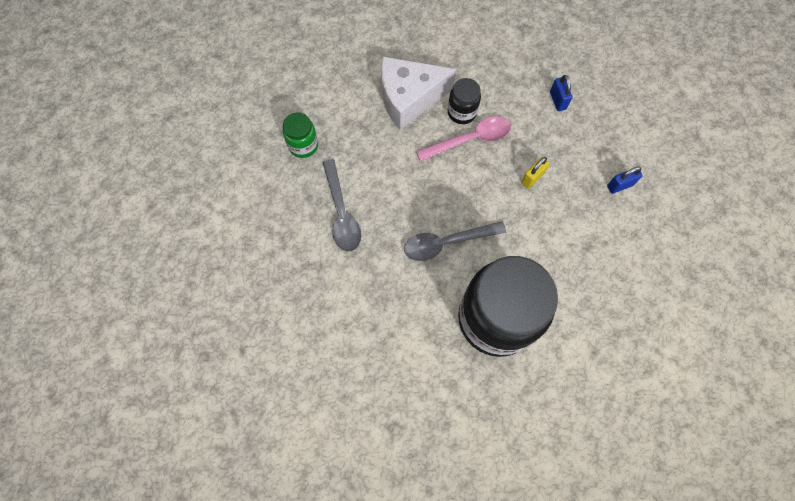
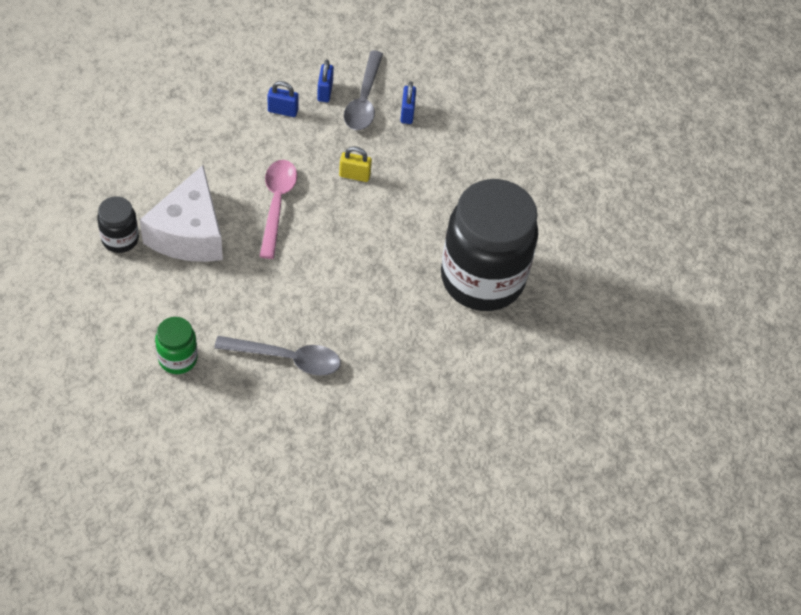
camera: 70 degrees left, 15 degrees down
grey spoon [404,221,506,261] -> grey spoon moved to [344,51,383,130]
black jar [448,78,481,124] -> black jar moved to [97,196,139,253]
yellow padlock [521,157,550,189] -> yellow padlock turned 60 degrees counterclockwise [339,146,372,182]
none -> blue padlock [317,60,334,102]

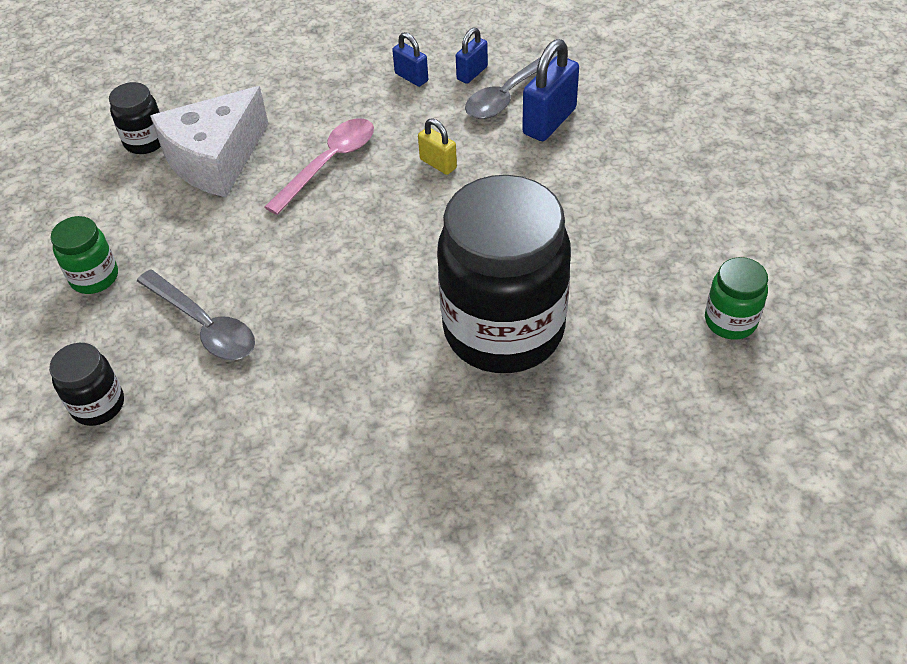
camera: 40 degrees right, 5 degrees down
blue padlock [400,81,416,124] -> blue padlock [522,39,579,141], size x1.73
none -> black jar [49,343,124,426]
none -> green jar [705,257,768,340]

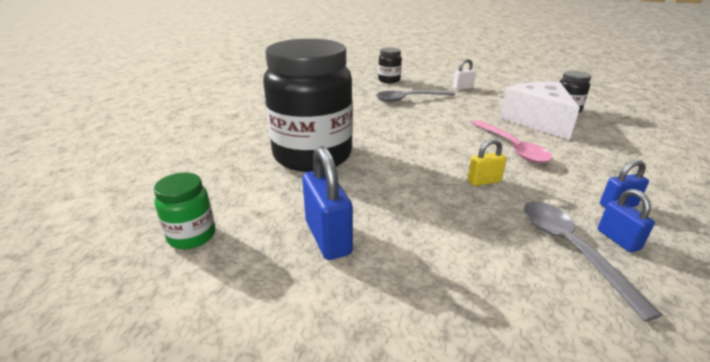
camera: 120 degrees right, 20 degrees down
green jar [50,216,118,294] -> white padlock [453,59,476,90]
blue padlock [522,39,579,141] -> blue padlock moved to [302,146,353,260]

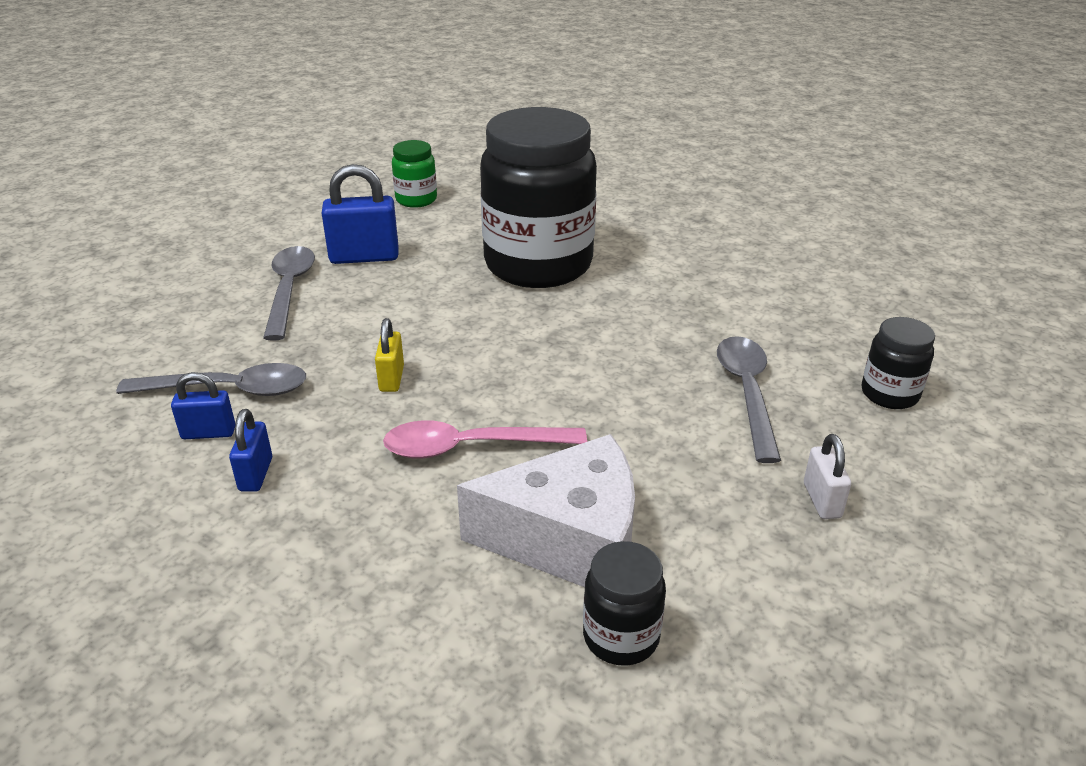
camera: 105 degrees right, 5 degrees up
none -> grey spoon [263,246,315,341]

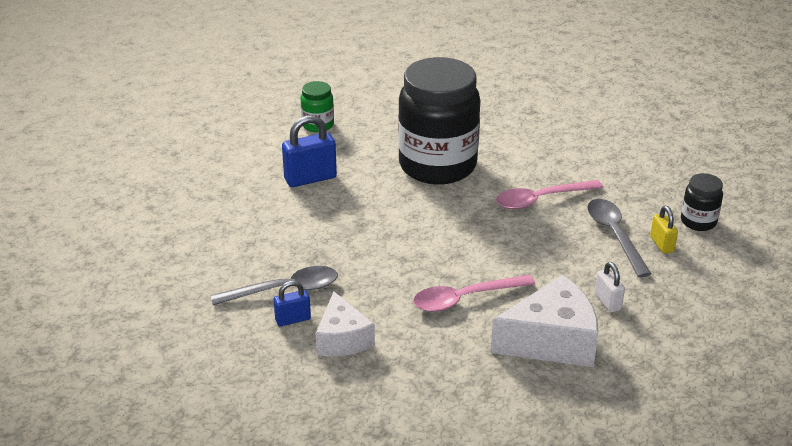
camera: 15 degrees left, 0 degrees up
blue padlock [229,409,272,492] -> white cheese [316,292,375,356]
grey spoon [263,246,315,341] -> none
yellow padlock [375,318,404,392] -> yellow padlock moved to [650,206,678,254]
black jar [583,541,666,666] -> none
white padlock [804,434,851,519] -> white padlock moved to [595,262,625,312]
none -> pink spoon [496,180,603,209]

